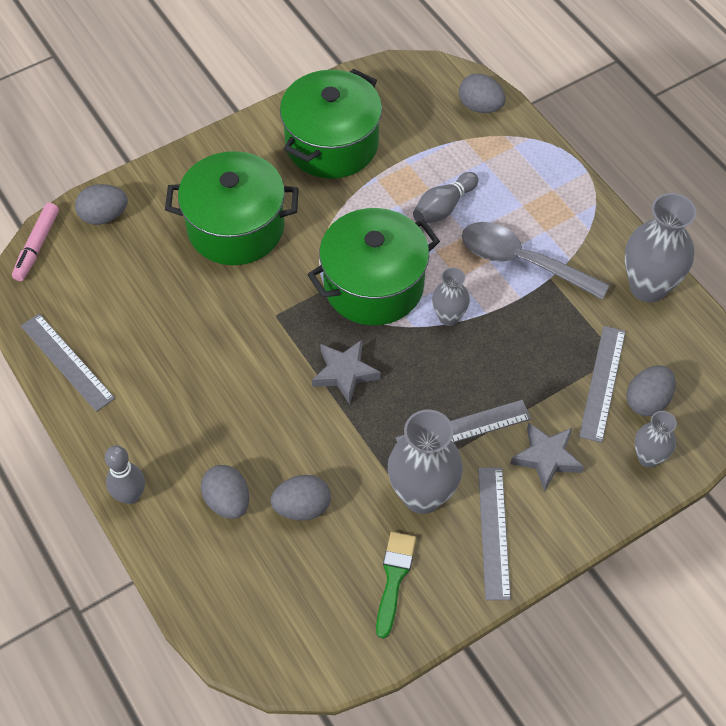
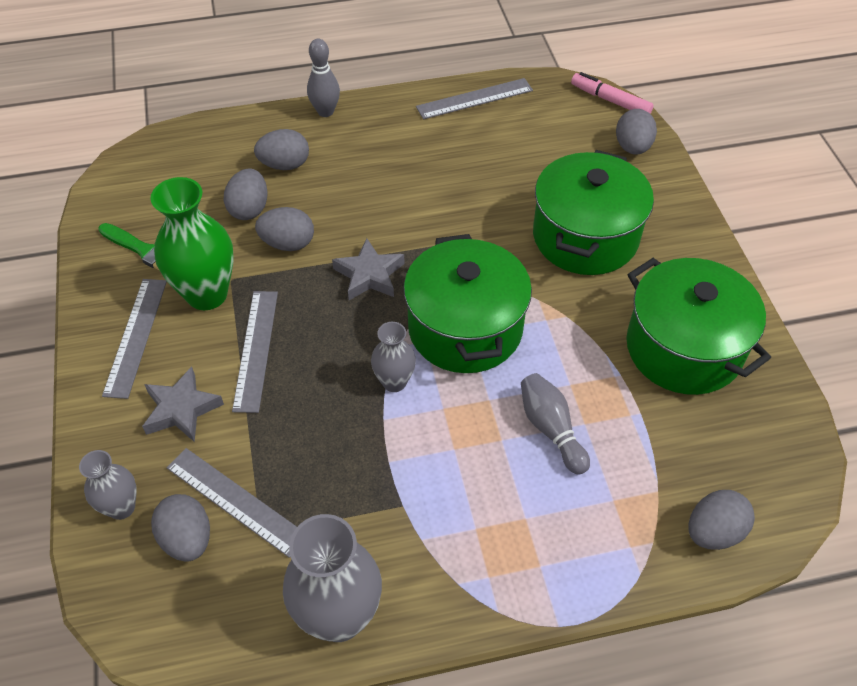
camera: 110 degrees right, 5 degrees down
grey vase [388,410,463,514] -> green vase [150,177,233,310]
grey spoon [462,222,610,300] -> none
grey ruler [478,468,511,600] -> grey ruler turned 75 degrees clockwise [102,279,167,399]
none -> grey egg [255,207,314,251]

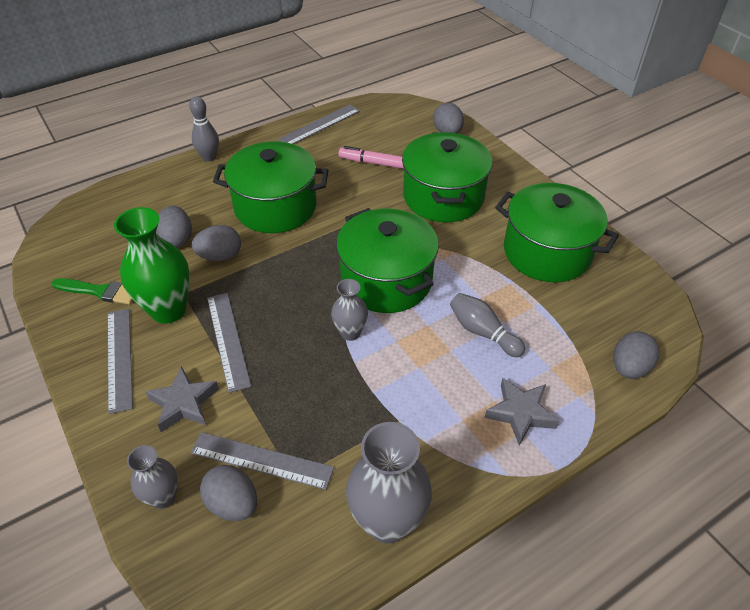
camera: 20 degrees left, 5 degrees down
grey egg [254,129,309,170] -> none
grey star [332,238,405,300] -> grey star moved to [484,378,559,445]
pink marker [571,72,654,114] -> pink marker moved to [339,146,404,169]
none -> green pot [213,141,329,233]

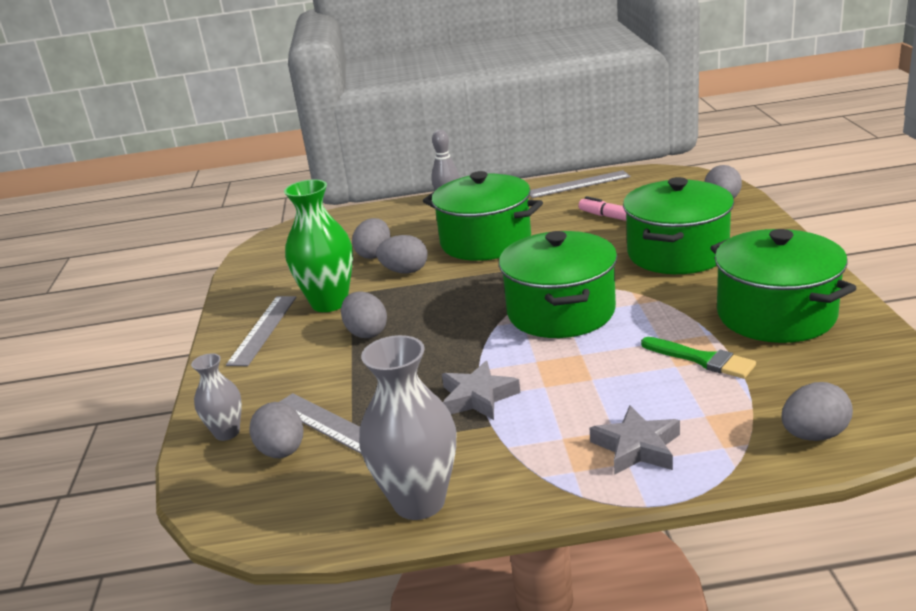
camera: 30 degrees right, 20 degrees down
green brush [52,278,133,305] -> green brush moved to [641,337,756,379]
grey star [145,366,219,432] -> grey star moved to [442,361,520,420]
grey ruler [207,293,251,393] -> grey egg [341,291,387,338]
grey vase [331,279,368,341] -> none
grey bowling pin [450,293,525,357] -> none

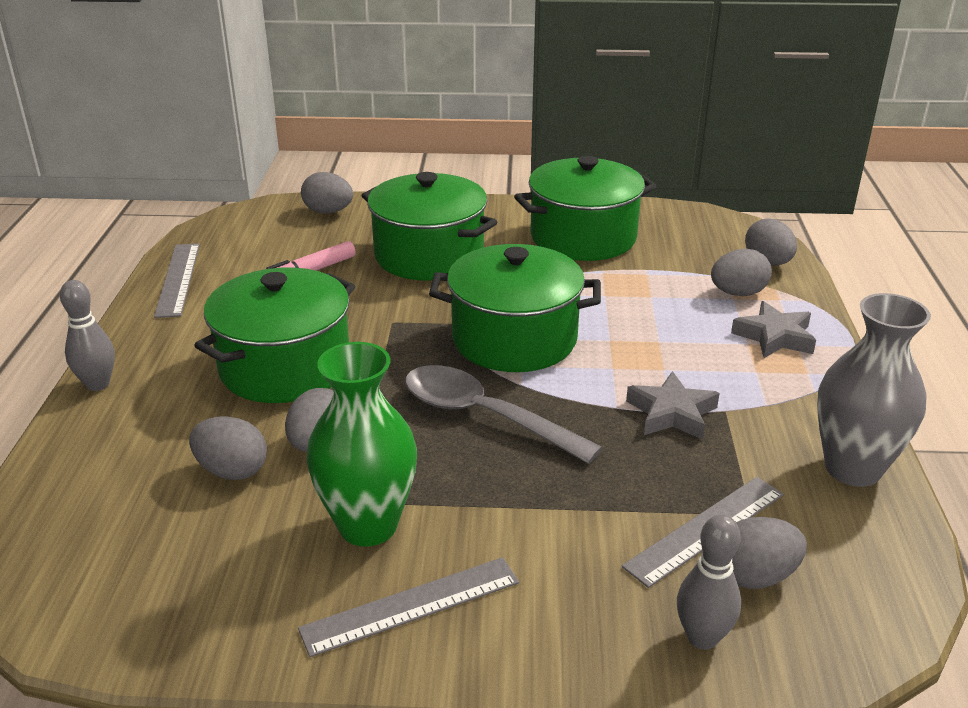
camera: 85 degrees left, 5 degrees up
grey vase [191,353,242,441] -> grey bowling pin [677,515,741,650]
grey ruler [226,296,296,366] -> grey ruler turned 45 degrees counterclockwise [298,557,519,657]
grey egg [341,291,387,338] -> grey egg moved to [711,249,772,296]
green brush [641,337,756,379] -> none
none -> grey spoon [405,365,602,464]

